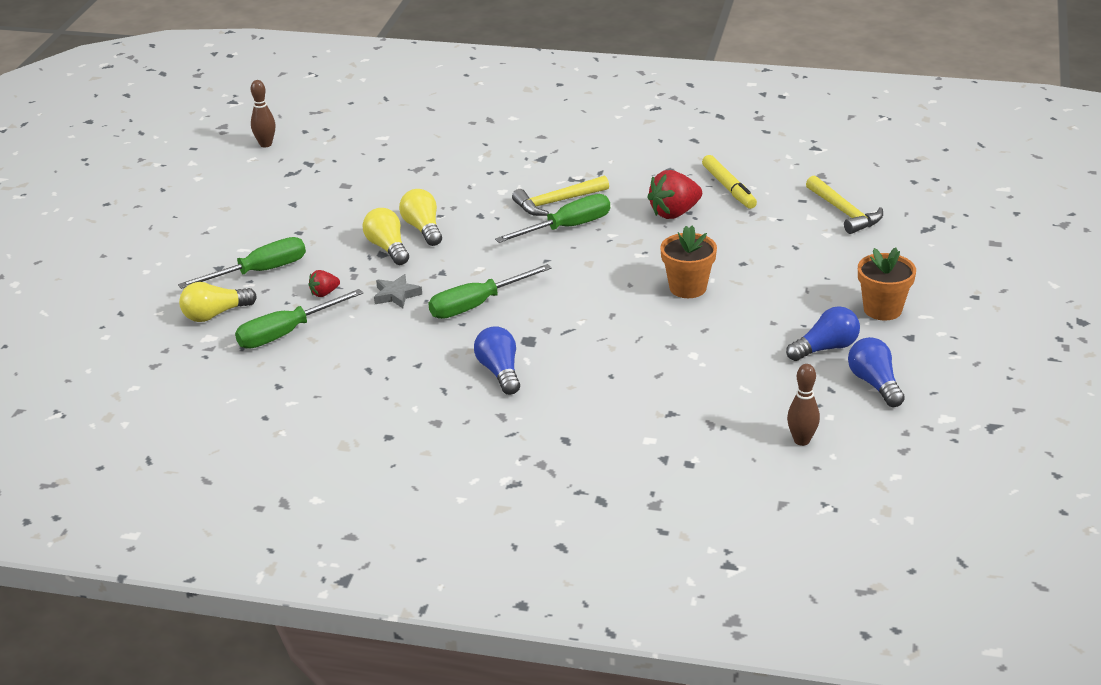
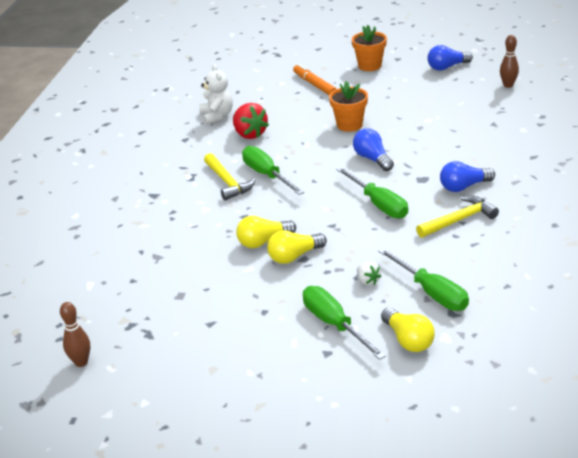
camera: 90 degrees left, 0 degrees up
red strawberry [309,270,340,297] -> white strawberry [357,262,381,285]
grey star [374,274,422,308] -> none
yellow marker [702,155,757,209] -> white teddy bear [199,64,233,125]
blue light bulb [786,306,860,361] -> blue light bulb moved to [353,129,394,171]
yellow hammer [806,175,883,234] -> yellow hammer moved to [416,196,499,238]
none -> orange marker [293,64,336,95]

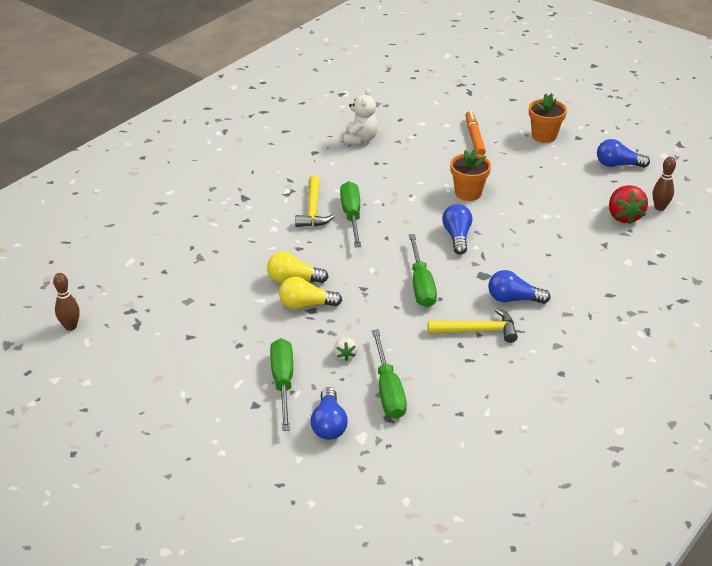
camera: 25 degrees right, 5 degrees up
red strawberry [233,103,269,139] -> red strawberry moved to [609,185,648,224]
yellow light bulb [381,308,435,352] -> blue light bulb [311,387,348,440]

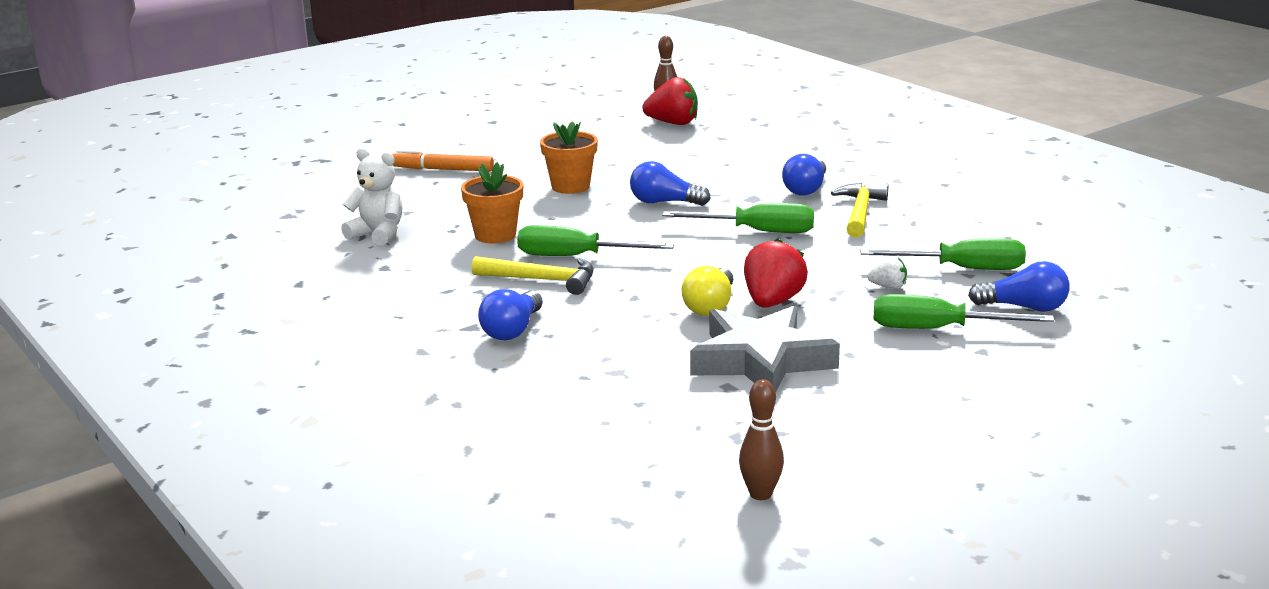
camera: 75 degrees left, 15 degrees down
yellow light bulb [279,277,342,309] -> red strawberry [744,238,808,308]
orange flower pot [529,94,567,143] -> orange flower pot moved to [461,162,523,244]
blue light bulb [597,139,650,168] -> blue light bulb moved to [478,289,543,340]
none -> grey star [690,306,840,392]

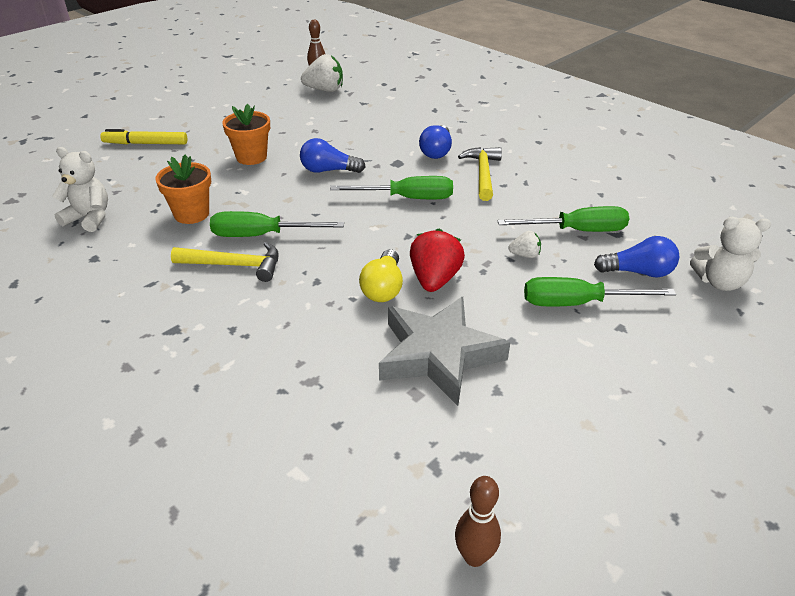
camera: 10 degrees left, 15 degrees up
orange marker [392,150,494,172] -> yellow marker [100,129,188,144]
blue light bulb [478,289,543,340] -> none
red strawberry [642,77,698,125] -> white strawberry [301,54,343,92]
none -> white teddy bear [690,217,771,291]

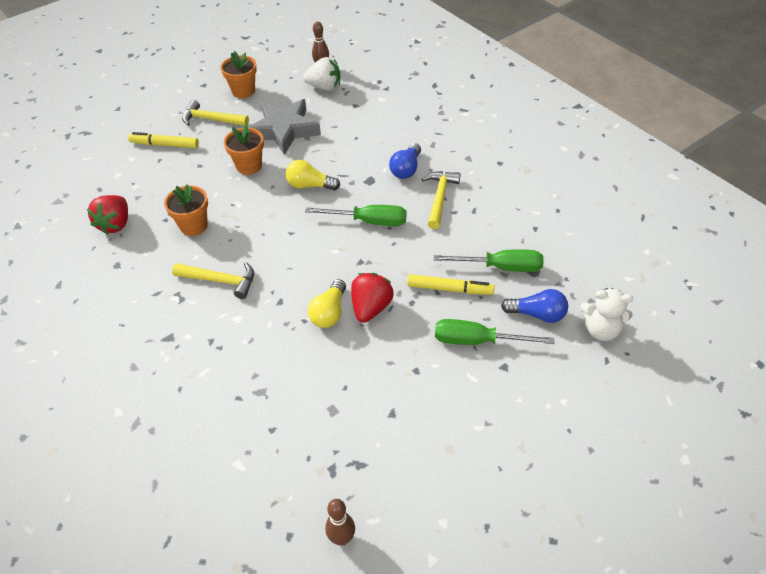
camera: 10 degrees right, 10 degrees up
white teddy bear [52,147,108,232] -> red strawberry [87,195,128,235]
green screwdriver [210,211,344,237] -> none
blue light bulb [300,138,365,173] -> yellow light bulb [286,160,340,190]
grey star [379,297,510,406] -> grey star moved to [248,99,321,155]
white strawberry [508,231,541,258] -> yellow marker [407,274,494,295]
none -> yellow hammer [182,100,249,126]
none -> orange flower pot [221,51,257,98]

